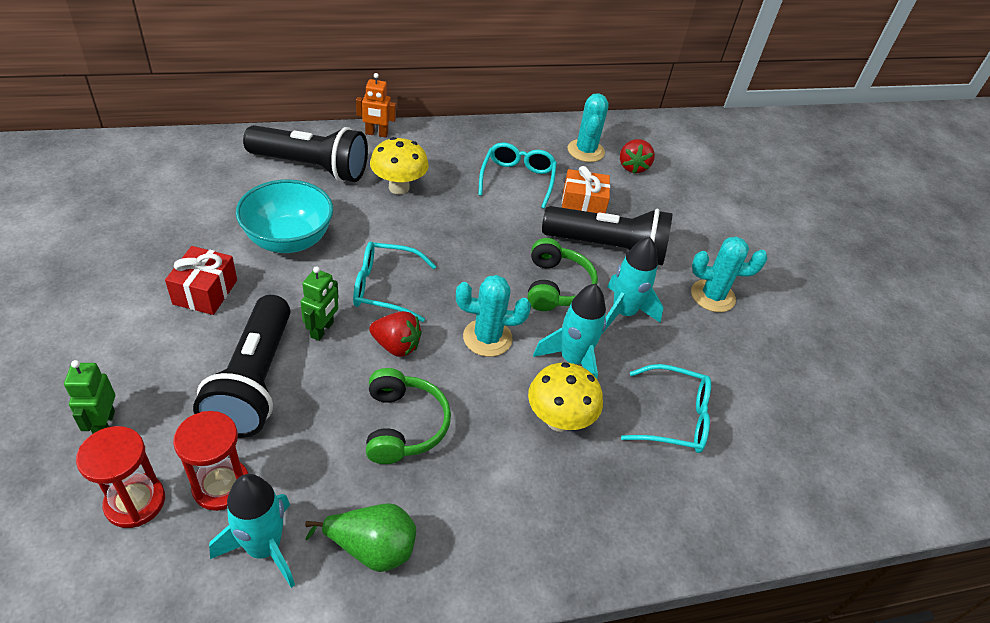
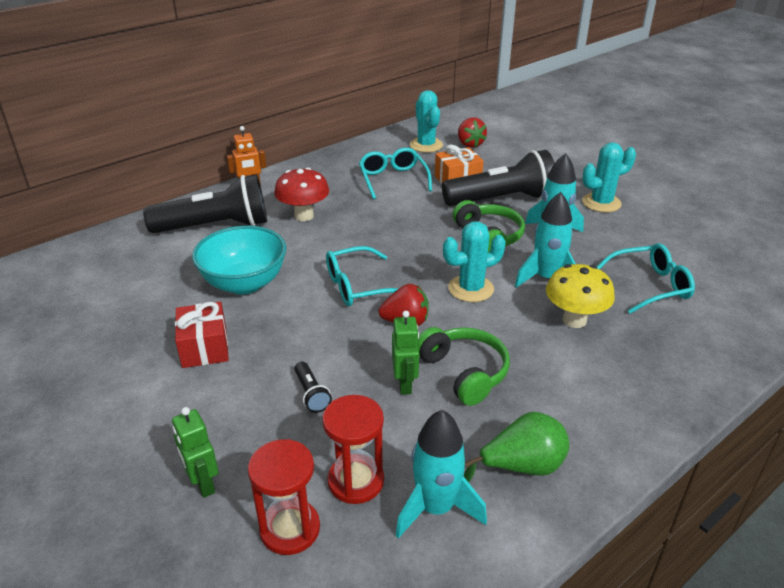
camera: 20 degrees left, 10 degrees down
black flashlight [193,295,290,438] -> black flashlight [294,362,332,413], size x0.40
green robot [300,266,339,341] -> green robot moved to [392,311,419,395]
yellow mushroom [370,137,429,195] -> red mushroom [274,167,329,221]

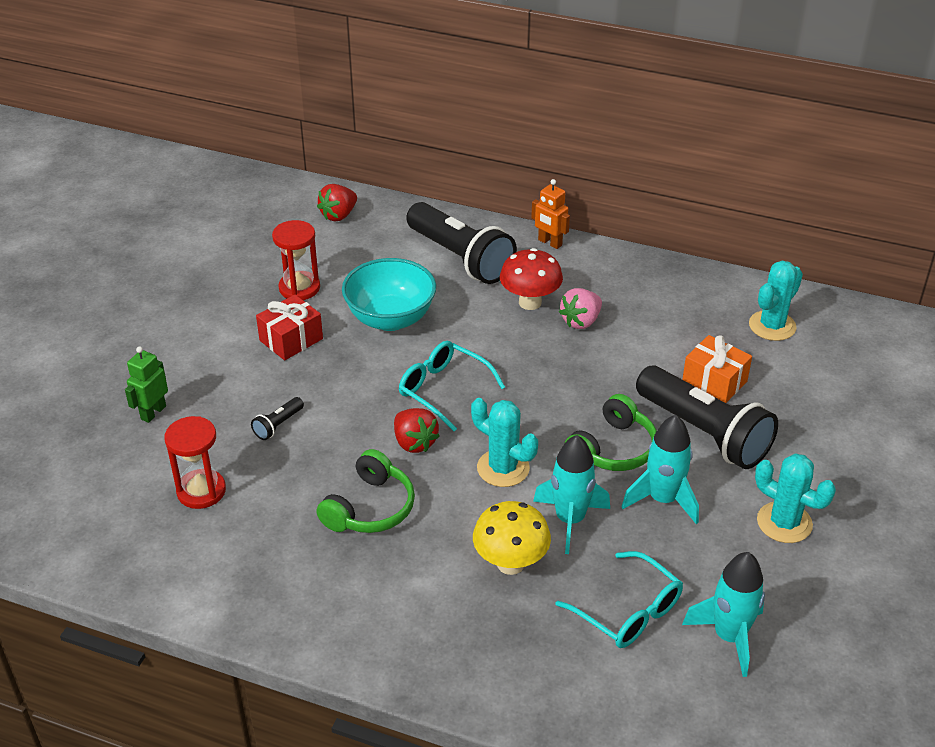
camera: 60 degrees right, 5 degrees up
red hourglass [248,439,320,555] -> red hourglass moved to [272,220,320,300]
turquoise glasses [359,148,432,199] -> none
green robot [392,311,419,395] -> none
turquoise rocket [395,410,487,539] -> turquoise rocket moved to [682,552,765,677]
red strawberry [458,117,487,148] -> red strawberry moved to [317,184,357,221]
green pear [464,412,569,482] -> none
none -> pink strawberry [559,288,602,329]

